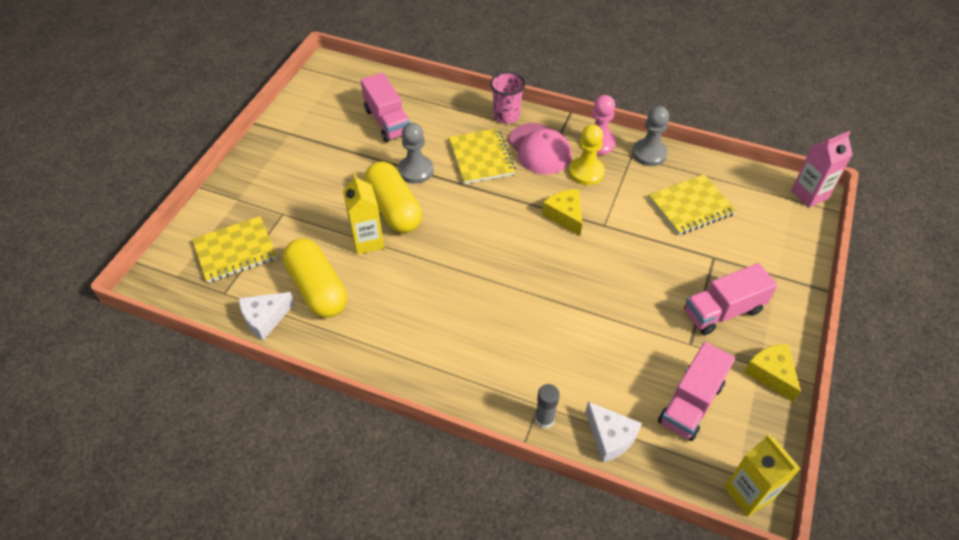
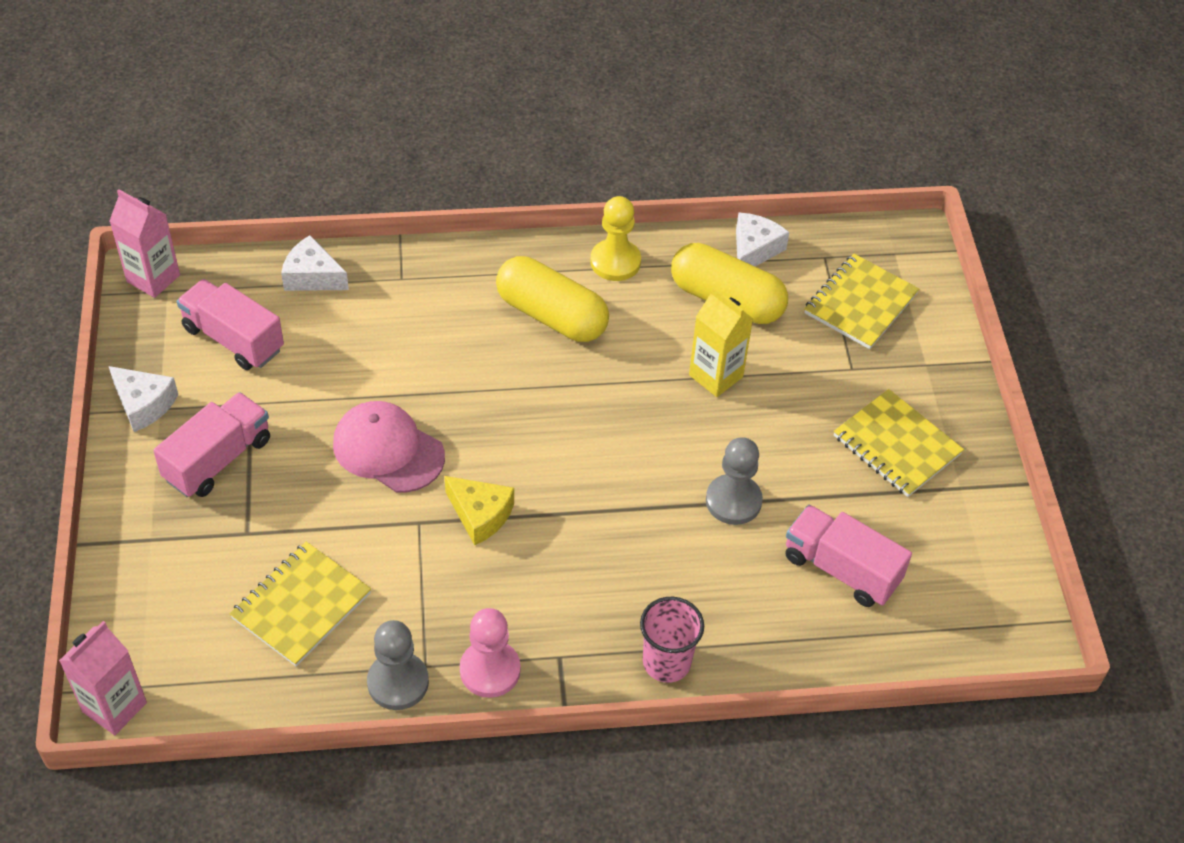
camera: 150 degrees right, 0 degrees up
yellow capsule [364,161,422,233] -> yellow capsule moved to [496,256,609,342]
yellow notebook [449,128,516,184] -> yellow notebook moved to [834,389,964,497]
pink cap [509,123,572,175] -> pink cap moved to [333,401,445,492]
grey glue stick [535,384,560,429] -> none
yellow pawn [569,124,605,185] -> yellow pawn moved to [590,196,641,281]
pink truck [658,342,735,441] -> pink truck turned 60 degrees counterclockwise [177,279,284,370]
yellow carton [724,434,801,517] -> pink carton [109,189,180,298]
yellow cheese [744,344,801,402] -> white cheese [109,366,178,432]

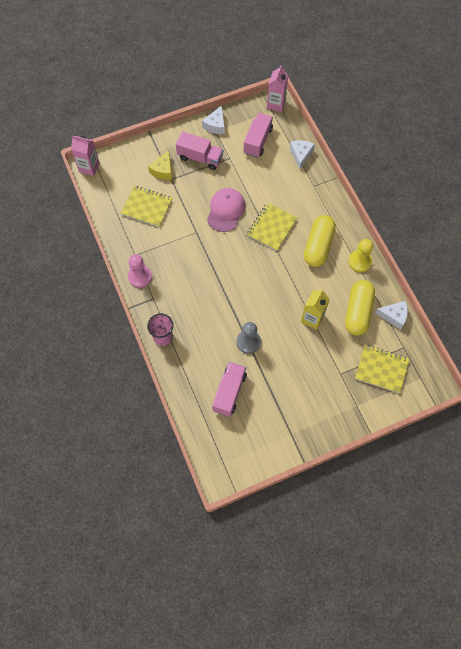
camera: 75 degrees right, 15 degrees up
grey pawn [367,620,429,710] -> none
yellow cheese [445,476,514,545] -> yellow cheese moved to [148,150,172,180]
yellow notebook [834,389,964,497] -> yellow notebook moved to [247,203,297,251]

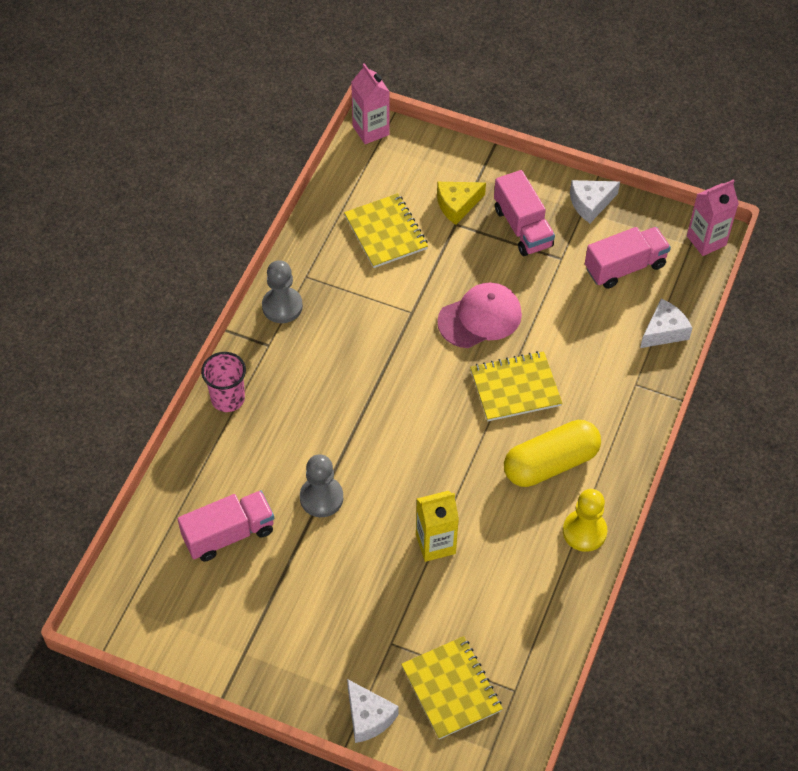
camera: 45 degrees right, 10 degrees down
pink pawn [128,254,152,288] -> grey pawn [262,260,303,323]
yellow capsule [345,280,375,336] -> none
white cheese [375,301,408,330] -> white cheese moved to [347,679,399,743]

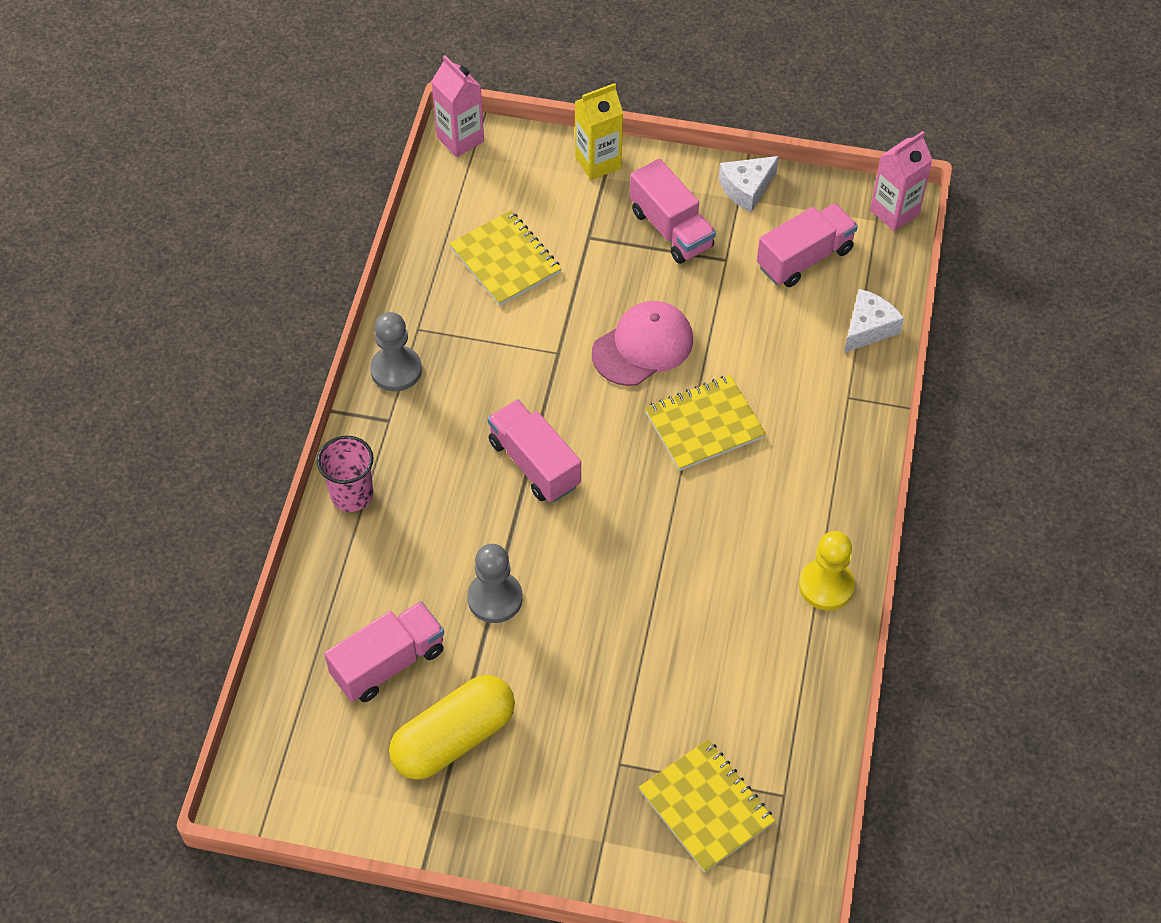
camera: 10 degrees left, 0 degrees up
white cheese [347,679,399,743] -> none
yellow carton [416,491,459,562] -> yellow carton moved to [575,83,623,180]
yellow cheese [437,182,486,225] -> none
yellow capsule [504,420,601,487] -> yellow capsule moved to [389,675,515,780]
none -> pink truck [488,399,581,502]

